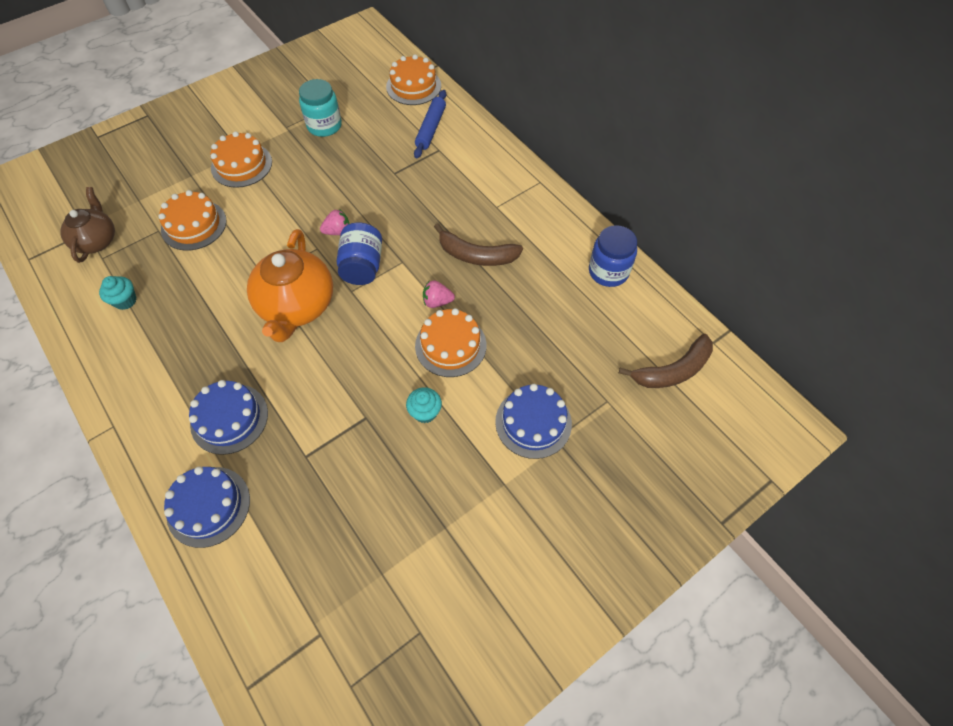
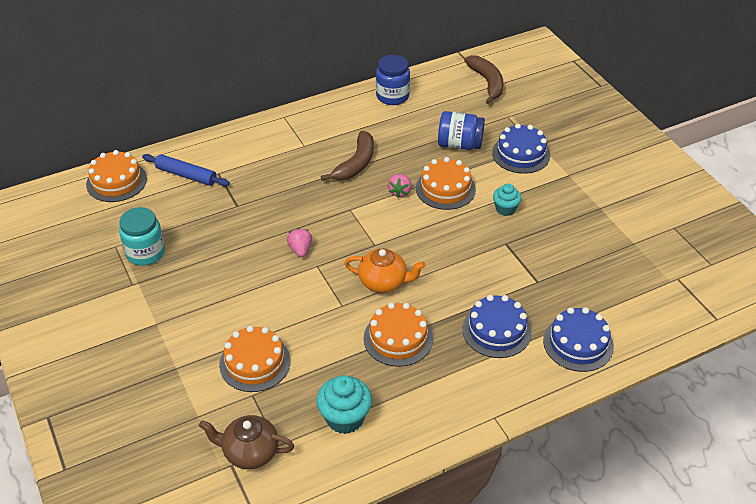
camera: 80 degrees left, 15 degrees down
turquoise cupcake [99,276,137,310] -> turquoise cupcake [317,375,372,434], size x1.59
orange cake [210,131,272,188] -> orange cake moved to [364,302,433,367]
orange teapot [247,229,333,342] -> orange teapot [344,248,426,293], size x0.62
blue jar [337,222,382,285] -> blue jar moved to [438,111,485,150]

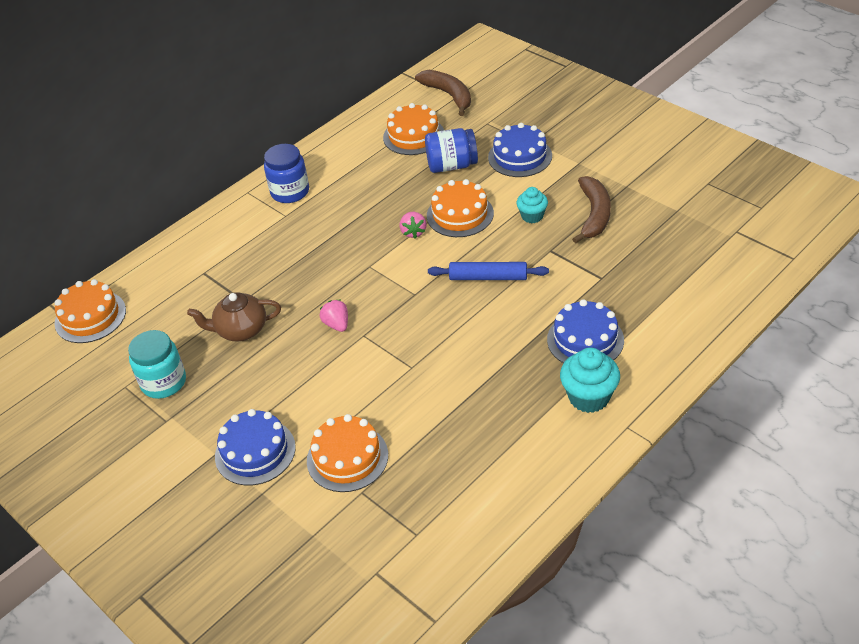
camera: 15 degrees left, 0 degrees up
blue rolling pin [142,154,230,186] -> blue rolling pin moved to [428,262,549,280]
brown teapot [199,415,294,469] -> brown teapot moved to [187,292,281,341]
turquoise cupcake [317,375,372,434] -> turquoise cupcake moved to [560,348,620,413]
brown banana [321,131,374,181] -> brown banana moved to [572,176,611,243]
orange teapot [344,248,426,293] -> none
orange cake [364,302,433,367] -> orange cake moved to [383,103,444,155]
blue jar [376,55,410,105] -> blue jar moved to [264,144,309,203]
blue cake [543,307,614,372] -> blue cake moved to [215,409,296,486]

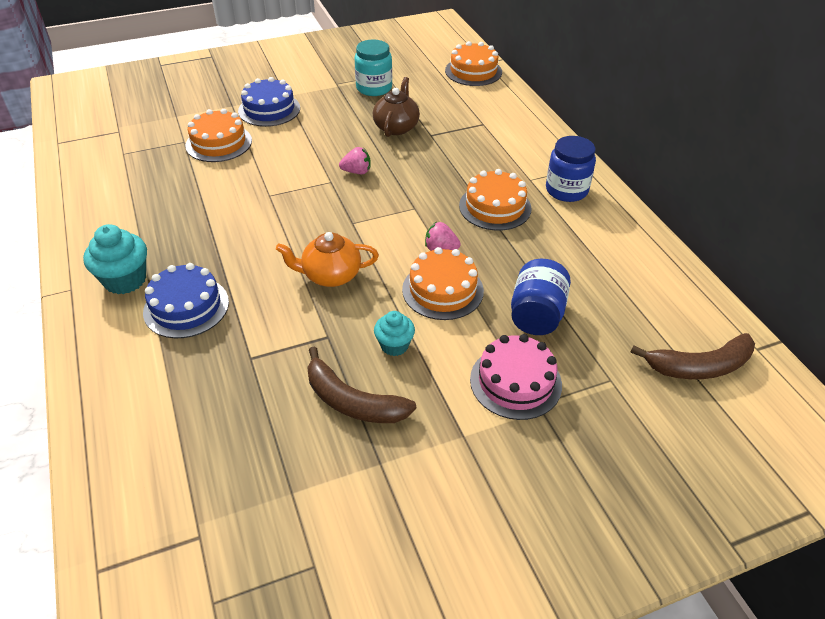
camera: 110 degrees right, 0 degrees up
orange cake [383,103,444,155] -> orange cake moved to [459,169,532,231]
blue rolling pin [428,262,549,280] -> orange teapot [276,232,379,287]
blue cake [488,123,552,177] -> pink cake [470,334,562,420]

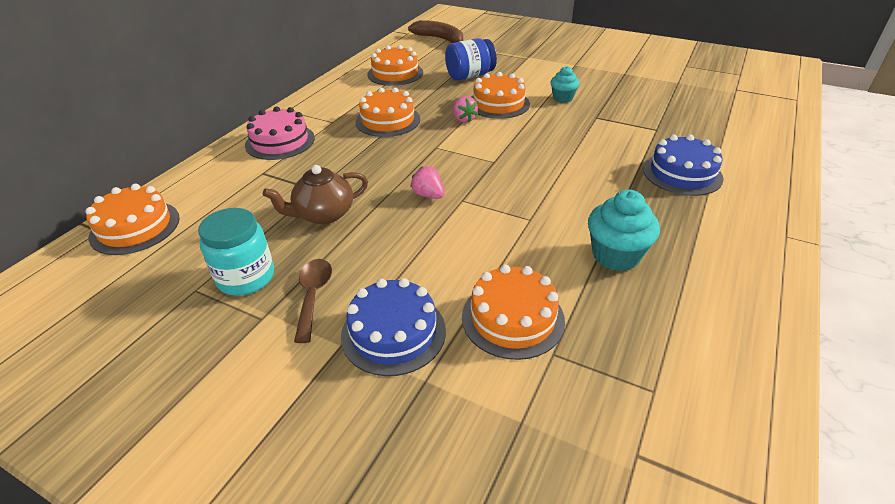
camera: 130 degrees left, 5 degrees down
turquoise cupcake [83,224,147,294] -> turquoise cupcake moved to [588,190,660,271]
orange teapot [276,232,379,287] -> none
brown banana [307,346,416,423] -> none
pink cake [470,334,562,420] -> pink cake moved to [245,107,315,160]
blue jar [546,136,596,202] -> none
none -> brown spoon [294,259,332,343]
none -> orange cake [367,45,423,86]

